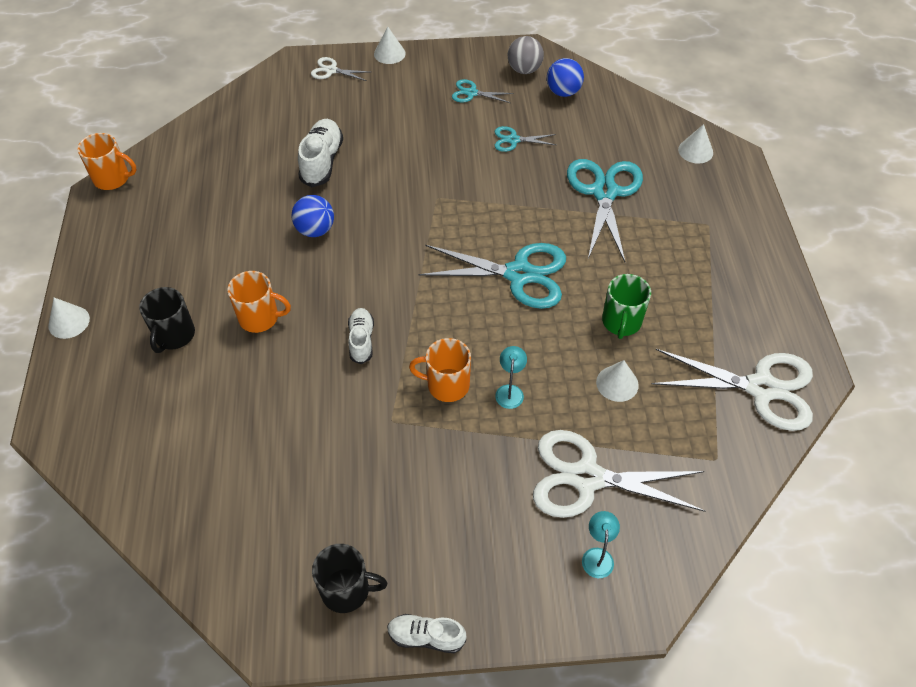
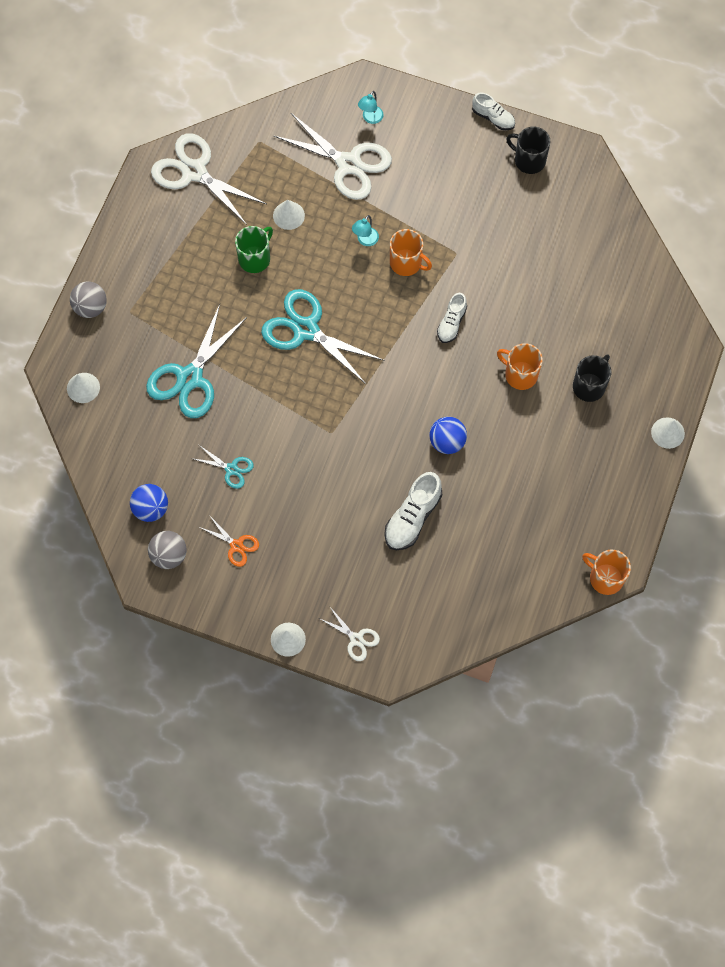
camera: 155 degrees left, 15 degrees up
turquoise scissors [452,79,513,103] -> orange scissors [199,515,259,567]
none -> grey ball [70,281,107,318]

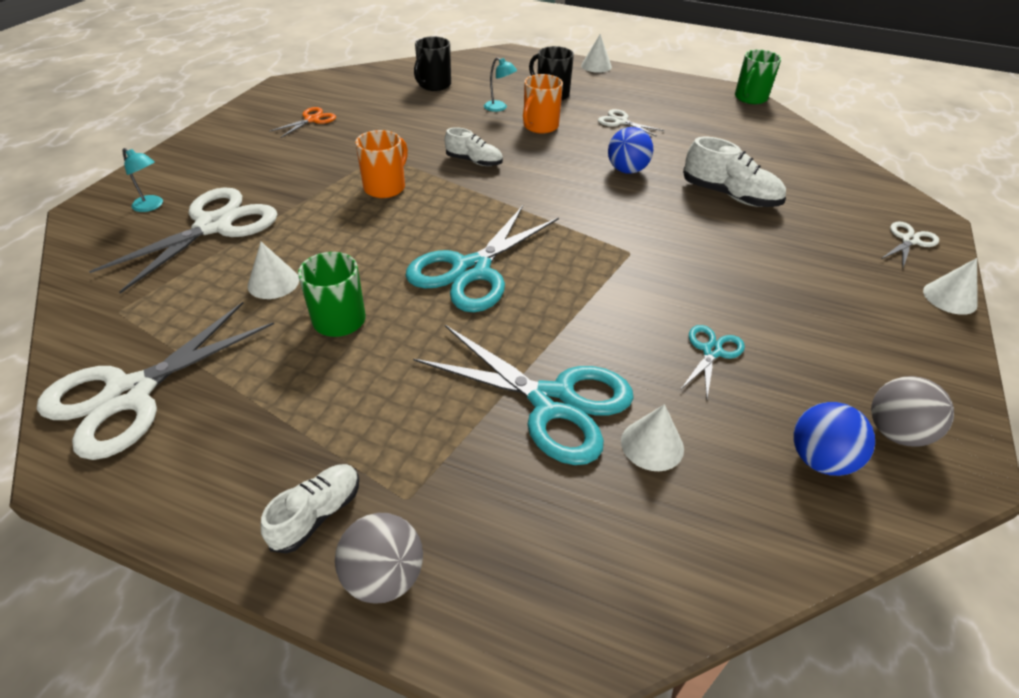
camera: 90 degrees left, 25 degrees down
white cone [67,373,100,403] -> white cone moved to [621,404,684,471]
orange scissors [199,515,259,567] -> orange scissors moved to [269,107,336,138]
turquoise lamp [352,215,379,246] -> turquoise lamp moved to [484,58,517,112]
white shoe [472,93,515,130] -> white shoe moved to [261,464,359,554]
black mug [506,127,550,174] -> black mug moved to [414,36,451,91]
orange mug [582,550,631,595] -> green mug [735,50,781,104]
none -> white scissors [598,109,664,137]

